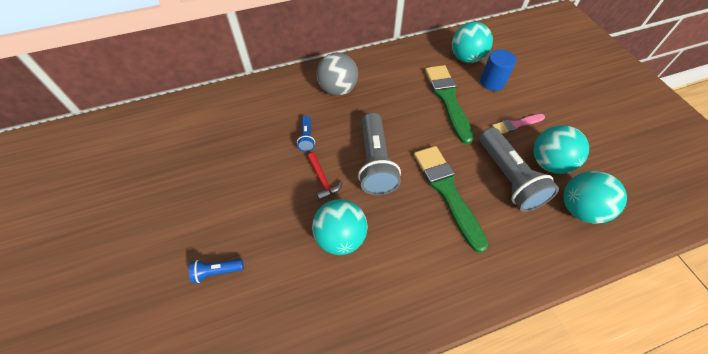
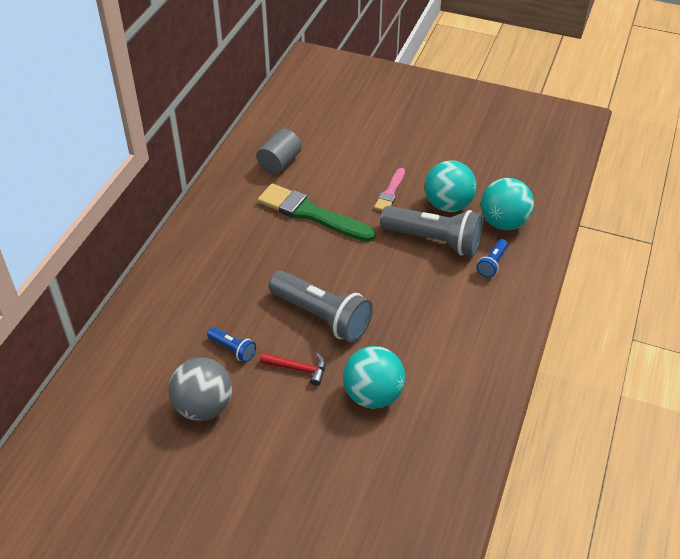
camera: 50 degrees left, 10 degrees down
blue flashlight [189,259,243,283] -> blue flashlight moved to [477,239,508,278]
grey ball [316,52,358,96] -> grey ball moved to [168,357,232,421]
green brush [414,146,488,253] -> none
turquoise ball [452,22,493,63] -> grey cylinder [256,129,302,174]
blue cylinder [480,49,516,91] -> none

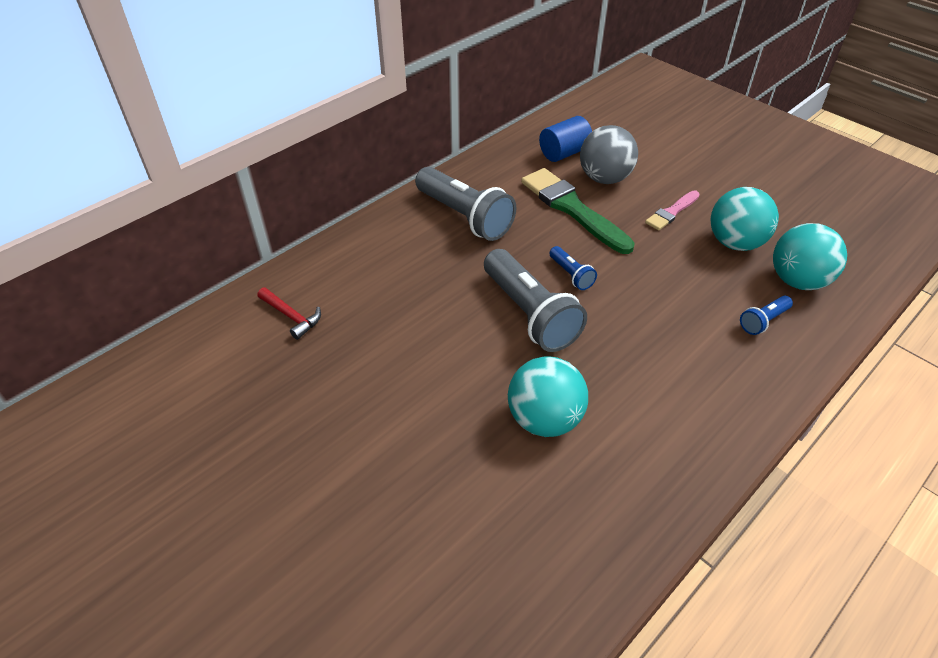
camera: 25 degrees right, 0 degrees up
grey ball [168,357,232,421] -> grey ball moved to [580,125,638,184]
blue flashlight [207,327,256,362] -> blue flashlight moved to [549,246,597,290]
grey cylinder [256,129,302,174] -> blue cylinder [539,116,592,162]
red hammer [260,353,326,386] -> red hammer moved to [257,288,321,340]
grey flashlight [380,206,483,256] -> grey flashlight moved to [415,167,516,241]

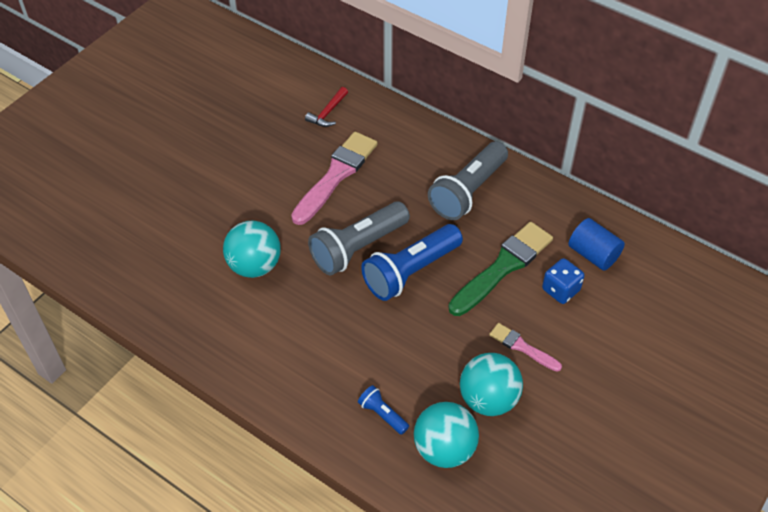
camera: 80 degrees right, 5 degrees up
blue flashlight [549,246,597,290] -> blue flashlight [361,224,463,301], size x2.13
grey ball [580,125,638,184] -> blue dice [542,258,584,304]
none -> pink brush [291,132,378,225]

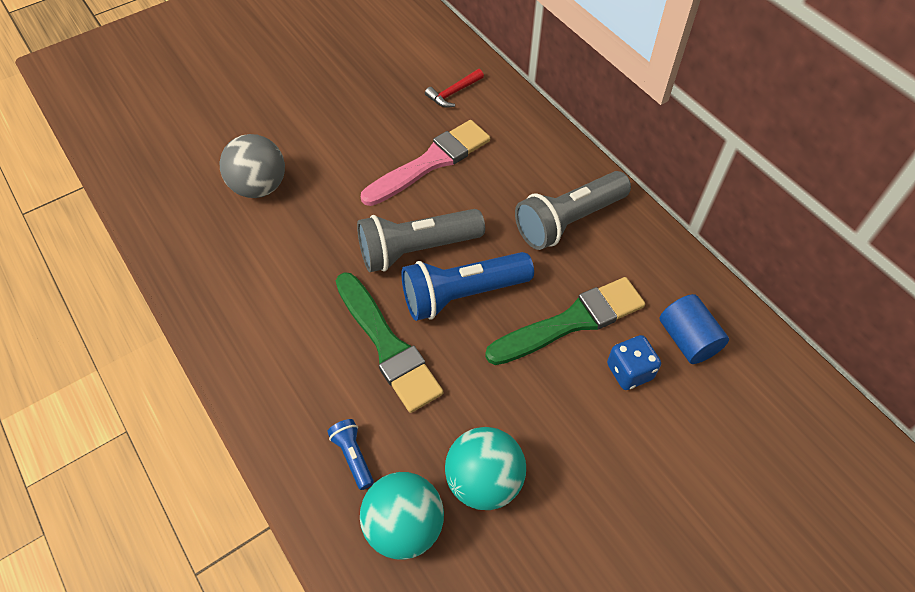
camera: 20 degrees right, 5 degrees up
turquoise ball [223,221,281,278] -> none
pink brush [489,323,562,372] -> none
none -> grey ball [220,134,285,198]
none -> green brush [336,272,443,413]

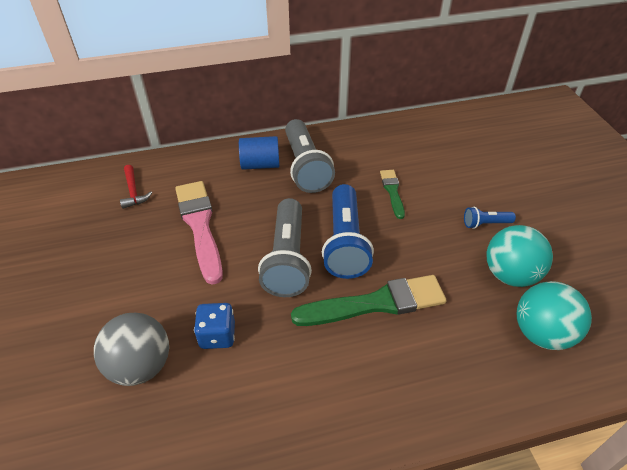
camera: 70 degrees left, 10 degrees down
blue flashlight [327,419,374,490] -> blue flashlight moved to [464,207,516,229]
green brush [485,277,645,365] -> green brush [380,170,405,219], size x0.53
blue dice [607,335,661,390] -> blue dice moved to [194,303,235,349]
blue cylinder [660,294,729,364] -> blue cylinder moved to [239,136,280,170]

